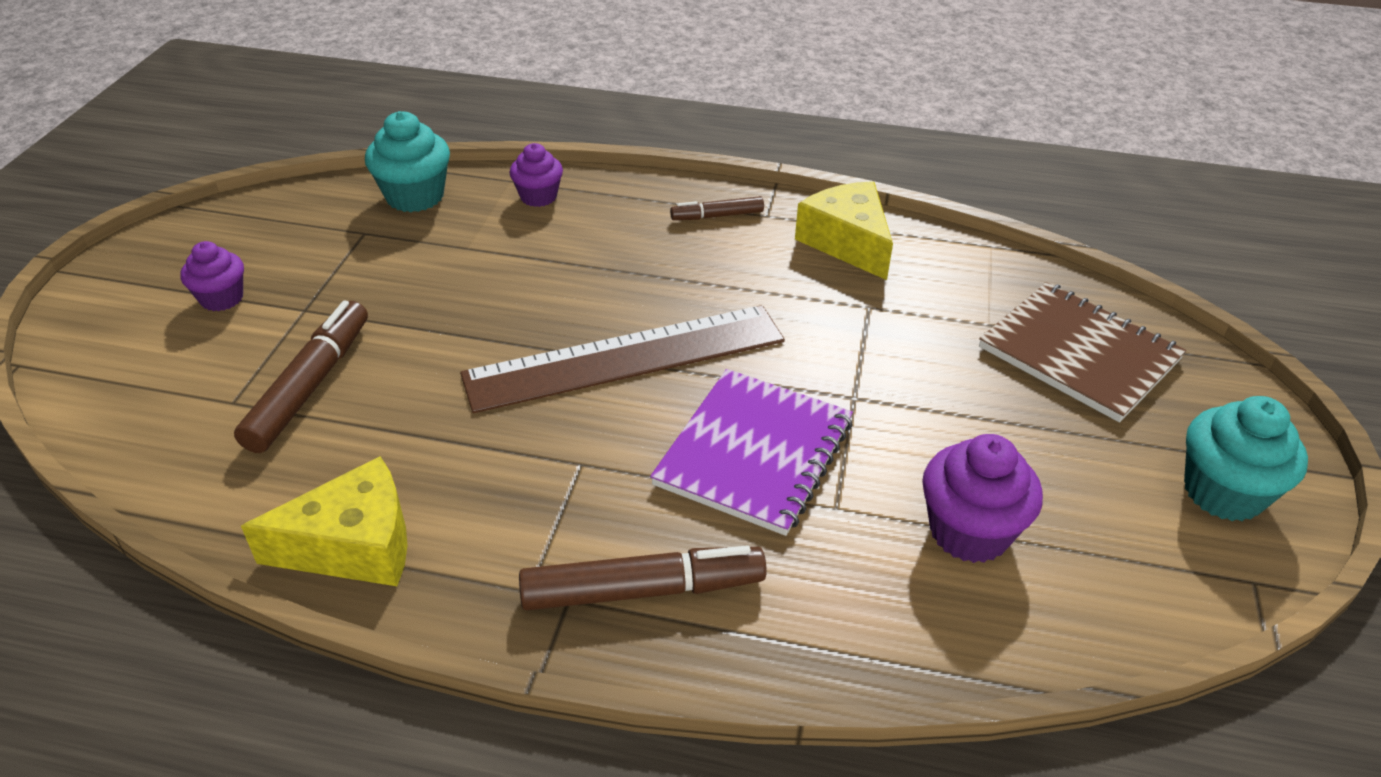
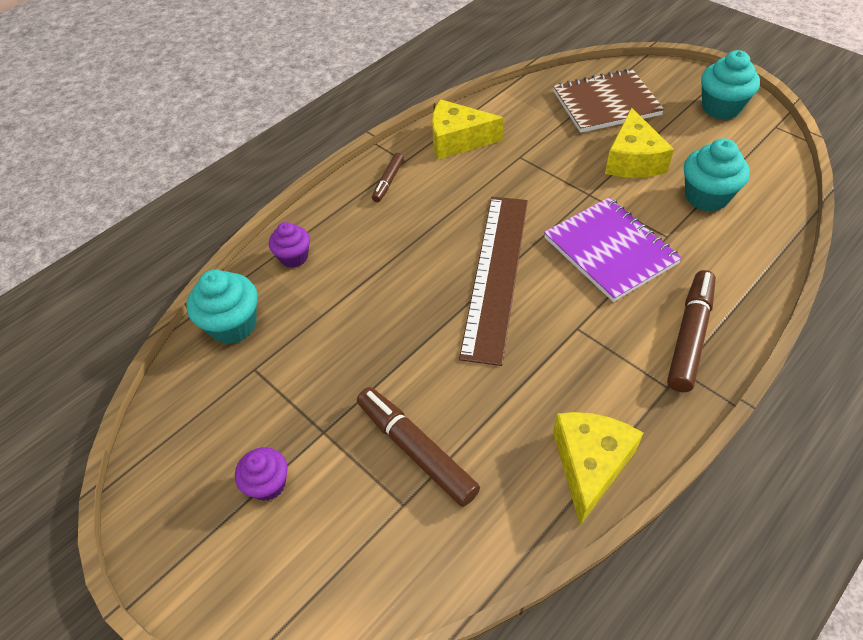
camera: 55 degrees left, 10 degrees up
purple cupcake [922,434,1043,563] -> turquoise cupcake [684,138,750,212]
none -> yellow cheese [605,108,674,178]

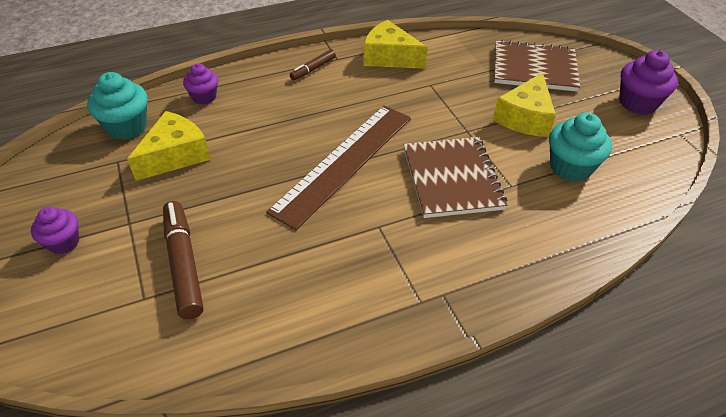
camera: 20 degrees right, 5 degrees down
purple notebook [544,198,682,302] -> brown notebook [403,137,507,218]
yellow cheese [553,412,643,525] -> yellow cheese moved to [127,111,210,181]
brown marker [667,270,716,392] -> none
turquoise cupcake [701,50,760,120] -> purple cupcake [619,50,678,115]

